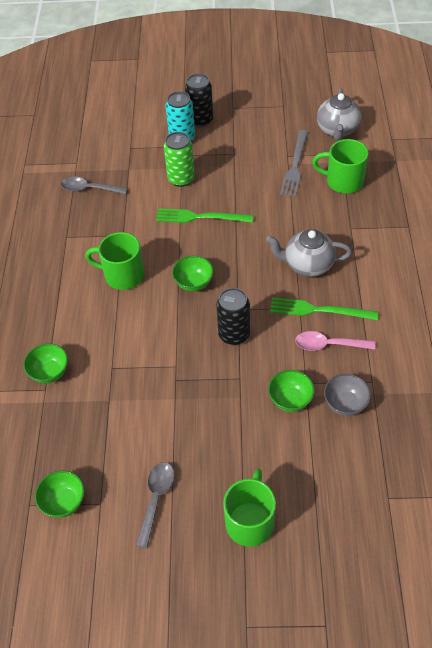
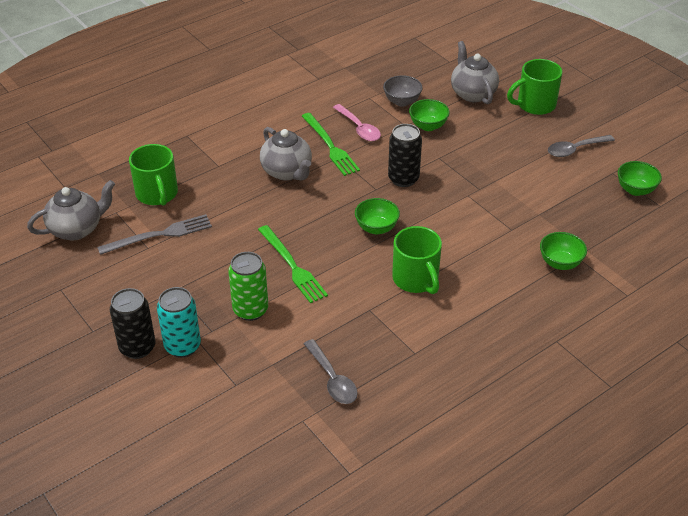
camera: 130 degrees left, 10 degrees down
none -> grey teapot [451,41,499,104]

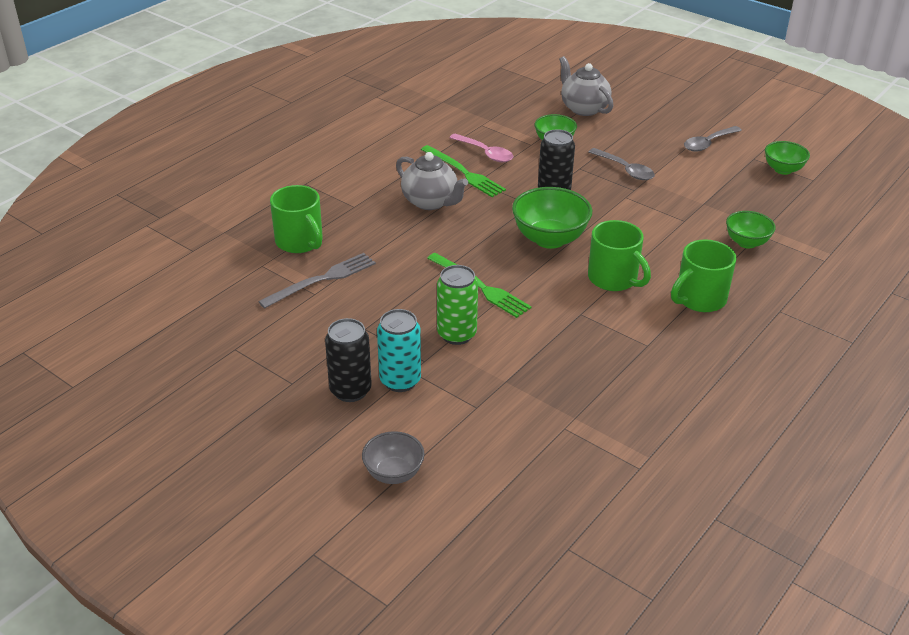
camera: 15 degrees left, 5 degrees down
grey teapot [27,180,115,240] -> none
grey spoon [304,339,358,404] -> grey spoon moved to [589,148,655,180]
green bowl [355,198,400,234] -> green bowl [512,187,592,249], size x1.64
grey bowl [383,75,423,107] -> grey bowl moved to [362,431,425,484]
green mug [507,59,562,115] -> green mug moved to [671,239,737,312]

